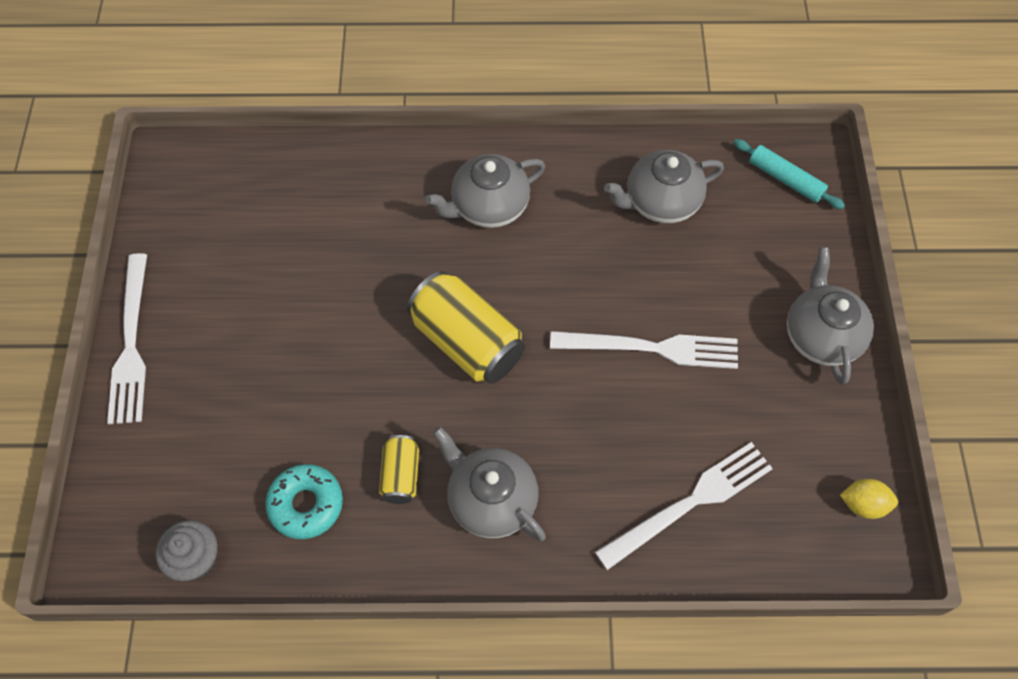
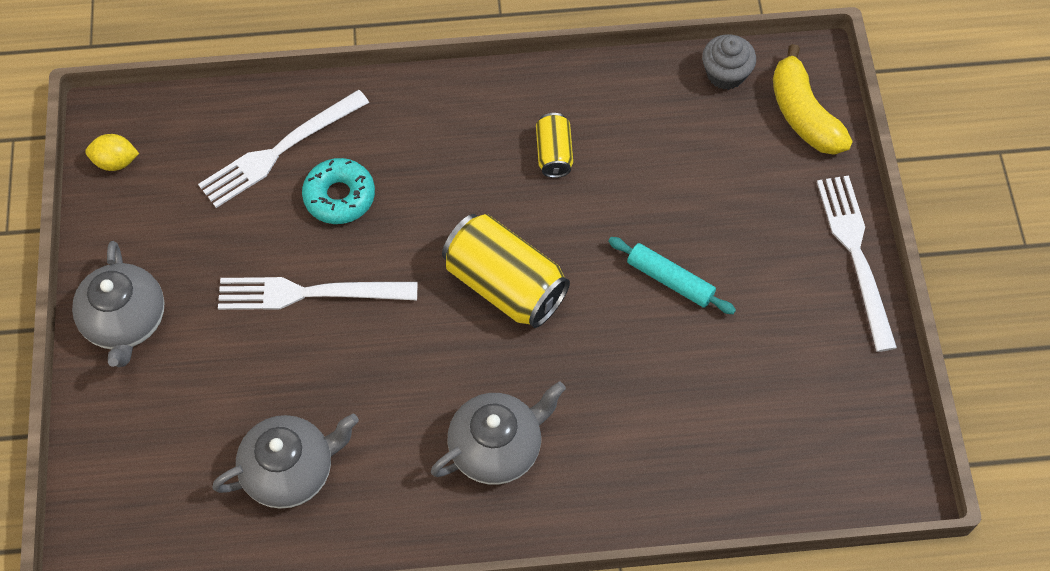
camera: 175 degrees right, 0 degrees up
turquoise donut [265,464,343,539] -> turquoise donut moved to [302,158,375,224]
grey teapot [433,427,546,541] -> none
turquoise rolling pin [733,139,845,209] -> turquoise rolling pin moved to [608,237,736,314]
none -> yellow banana [773,44,853,155]

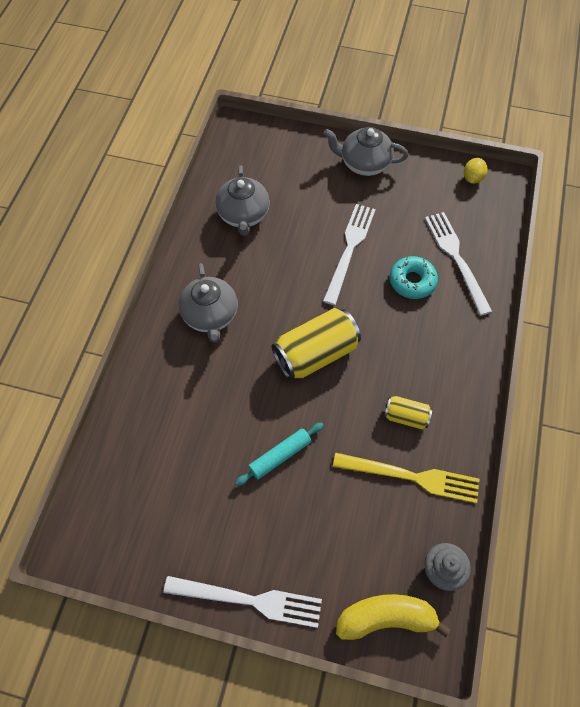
camera: 110 degrees right, 0 degrees up
none -> yellow fork [333,453,479,503]

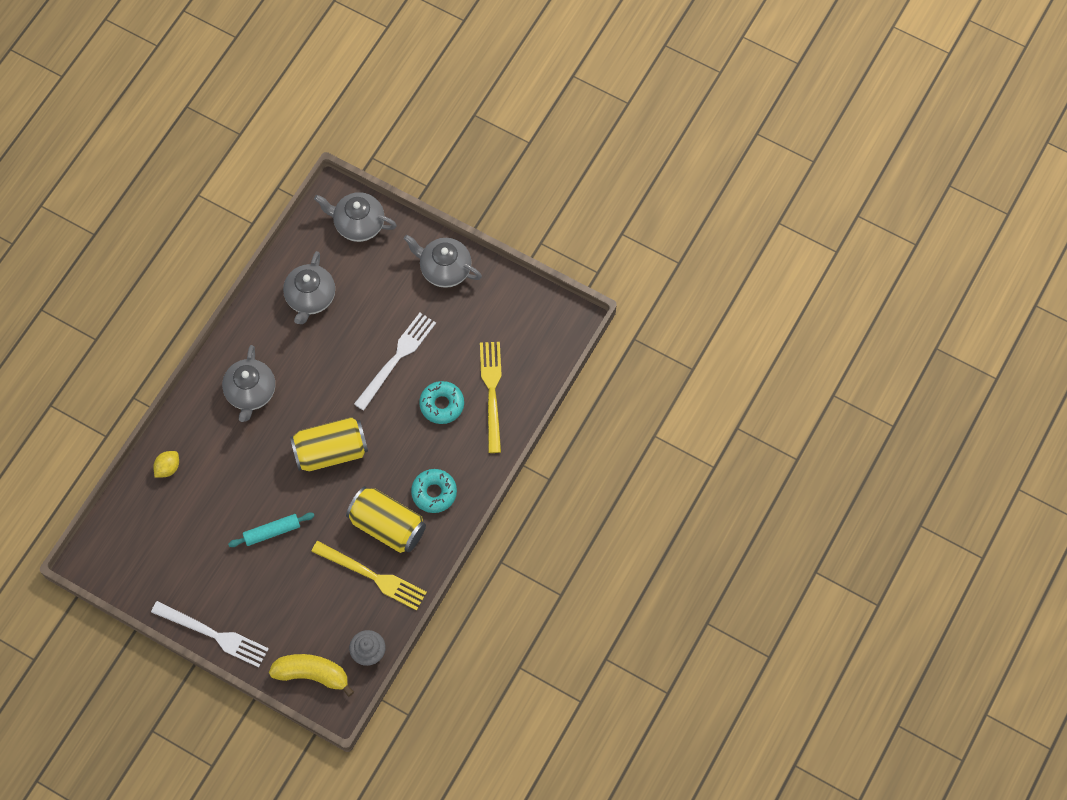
camera: 15 degrees right, 5 degrees up
yellow can [384,396,432,430] -> yellow can [346,486,426,553], size x1.91
white fork [425,212,492,316] -> yellow fork [480,342,502,453]
yellow lemon [464,158,487,184] -> yellow lemon moved to [153,451,179,478]
none -> grey teapot [314,192,397,242]
none -> turquoise donut [411,469,457,513]

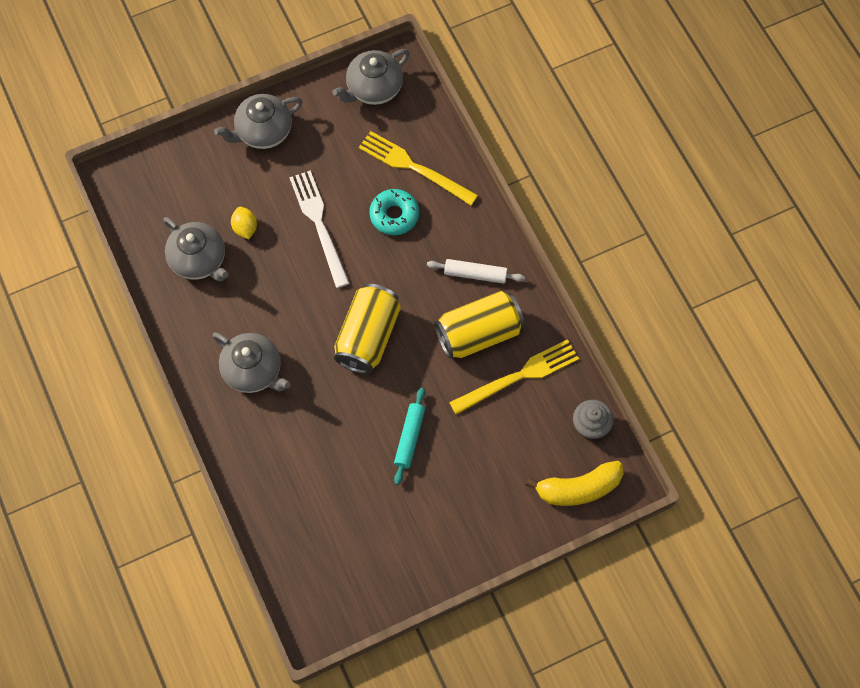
camera: 55 degrees left, 0 degrees up
white fork [151,601,269,667] -> none
yellow lemon [153,451,179,478] -> yellow lemon moved to [231,207,257,239]
yellow banana [269,654,354,697] -> yellow banana turned 150 degrees counterclockwise [526,461,624,506]
grey teapot [314,192,397,242] -> grey teapot moved to [332,49,410,105]
turquoise donut [411,469,457,513] -> white rolling pin [427,259,525,284]

